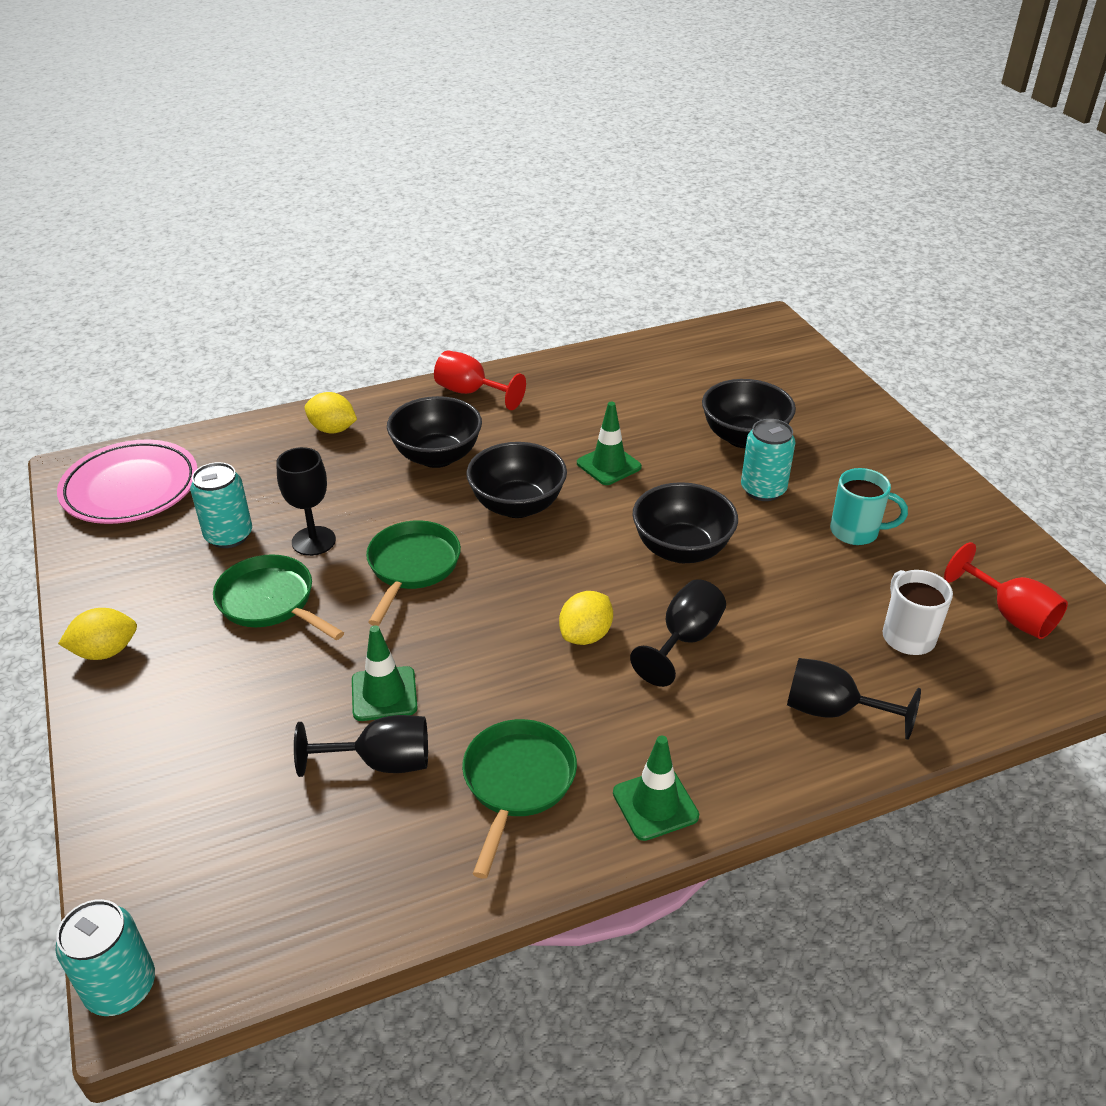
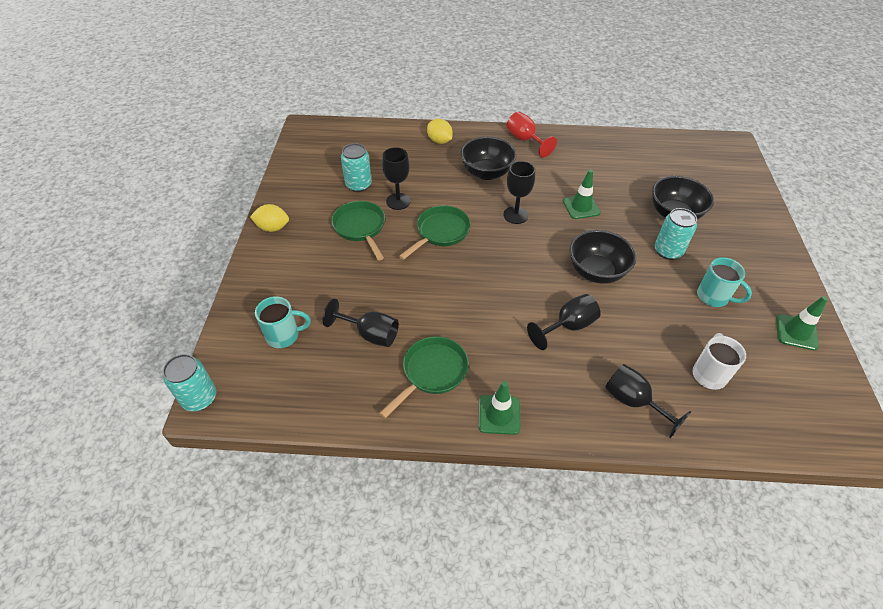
camera: 25 degrees right, 10 degrees up
pink plate [57,440,198,524] -> none
green traffic cone [352,625,418,721] -> green traffic cone moved to [776,296,828,350]
black bowl [466,442,567,518] -> black goblet [503,161,535,224]
yellow lemon [559,591,613,645] -> none
red goblet [944,542,1068,639] -> none
none -> turquoise mug [255,296,311,348]

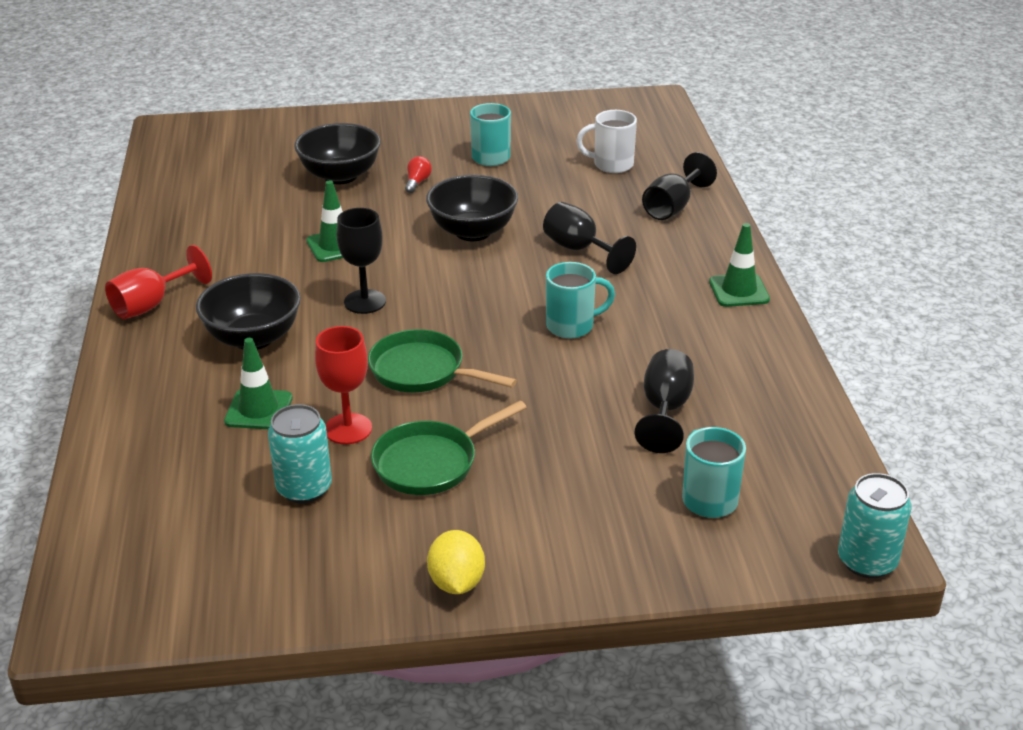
camera: 100 degrees left, 15 degrees down
green pan [379,336,469,418] -> none
black goblet [382,147,411,210] -> red goblet [315,326,372,444]
yellow lemon [427,119,453,144] -> none
turquoise can [655,208,697,260] -> red light bulb [405,156,432,193]
green traffic cone [776,296,828,350] -> green traffic cone moved to [224,338,293,429]
none -> turquoise mug [546,262,615,338]

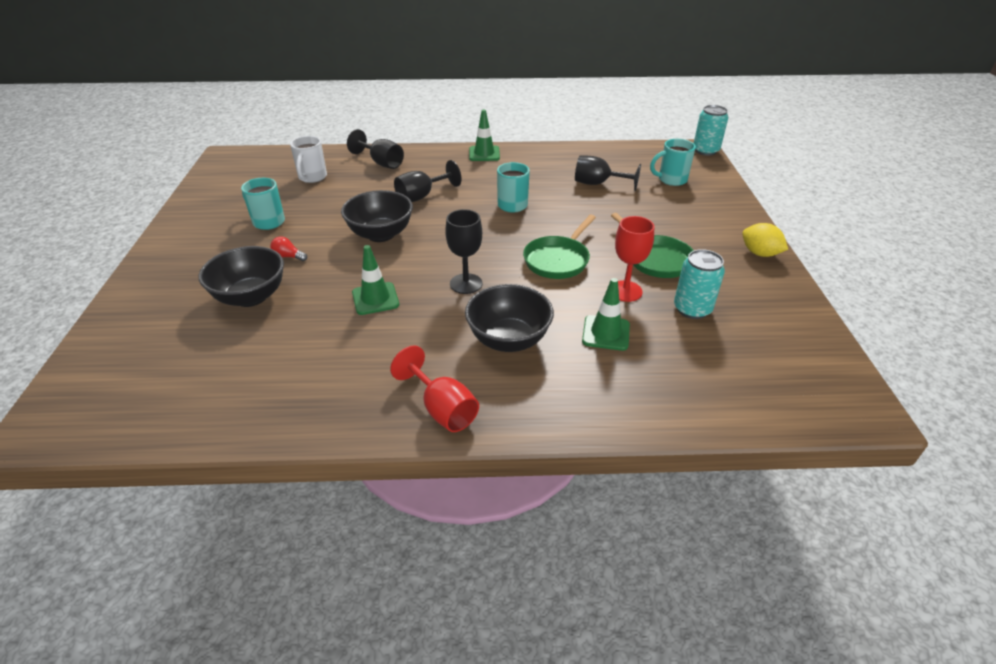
camera: 85 degrees left, 5 degrees up
yellow lemon [427,530,485,594] -> yellow lemon turned 45 degrees clockwise [742,223,788,257]

